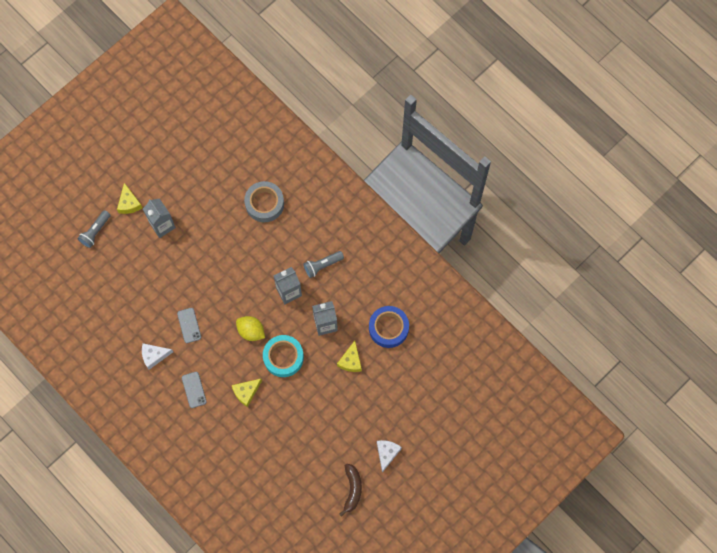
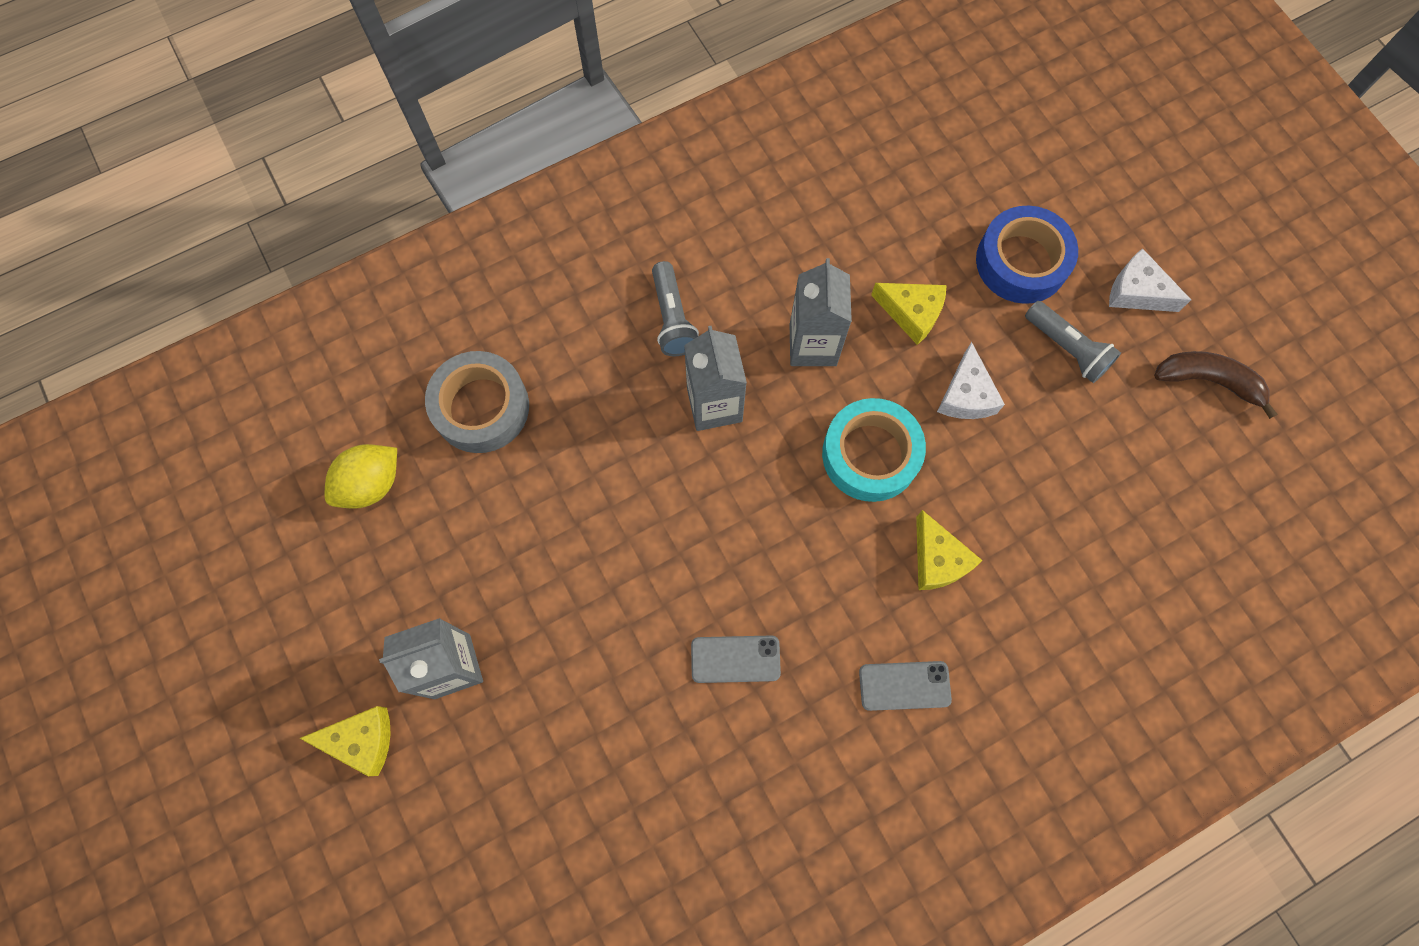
camera: 75 degrees left, 0 degrees up
grey flashlight [77,210,111,248] -> grey flashlight moved to [1025,301,1121,383]
white cheese [142,343,173,369] -> white cheese moved to [937,342,1005,419]
yellow lemon [236,316,265,341] -> yellow lemon moved to [325,444,397,509]
blue tape [369,306,409,348] -> blue tape moved to [976,206,1078,304]

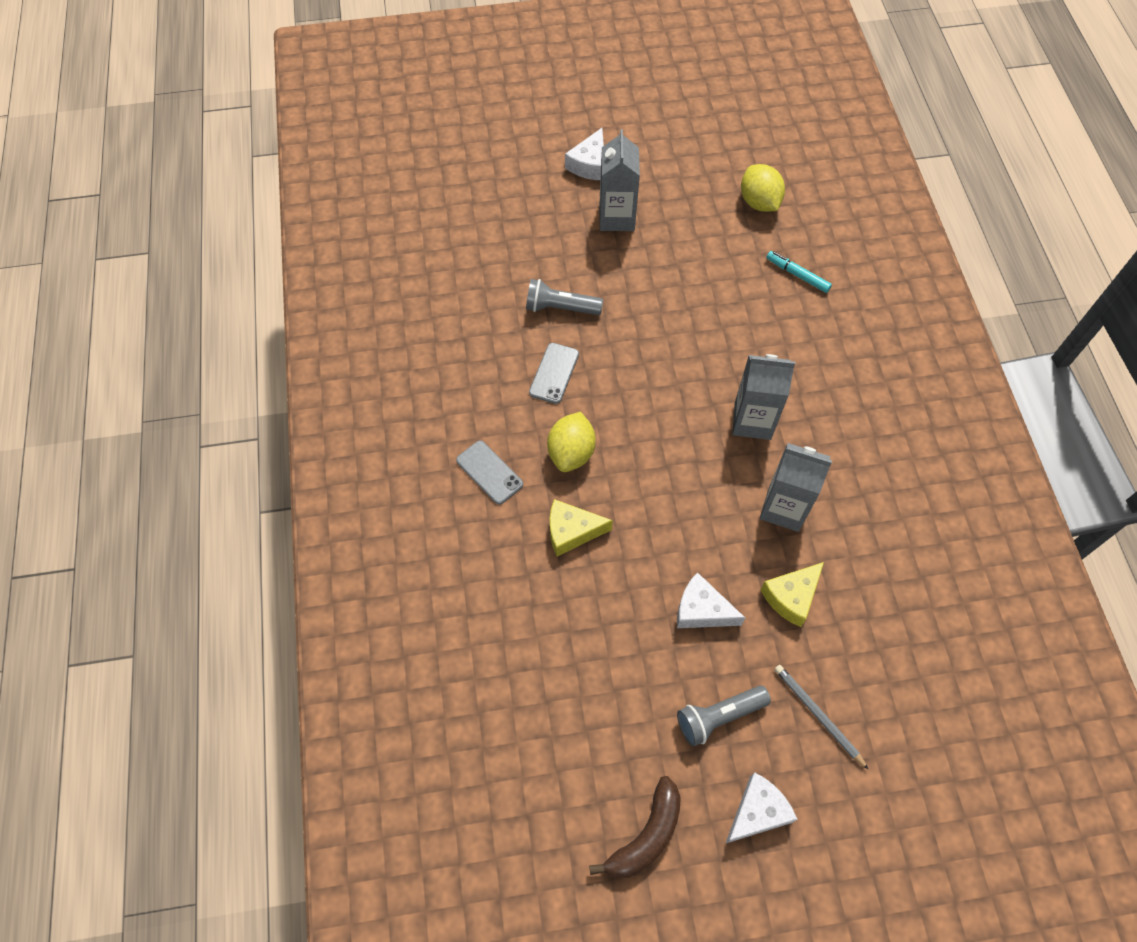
camera: 110 degrees right, 10 degrees down
yellow cheese [299,706,391,776] -> white cheese [565,128,604,180]
grey tape [425,351,529,453] -> turquoise marker [766,251,832,293]
grey flashlight [652,261,699,356] -> grey flashlight moved to [526,279,603,315]
turquoise tape [822,398,926,502] -> none
grey phone [859,661,952,711] -> grey phone turned 60 degrees counterclockwise [456,440,523,504]
blue tape [976,206,1078,304] -> grey pencil [775,665,869,770]
none -> yellow lemon [547,412,596,472]

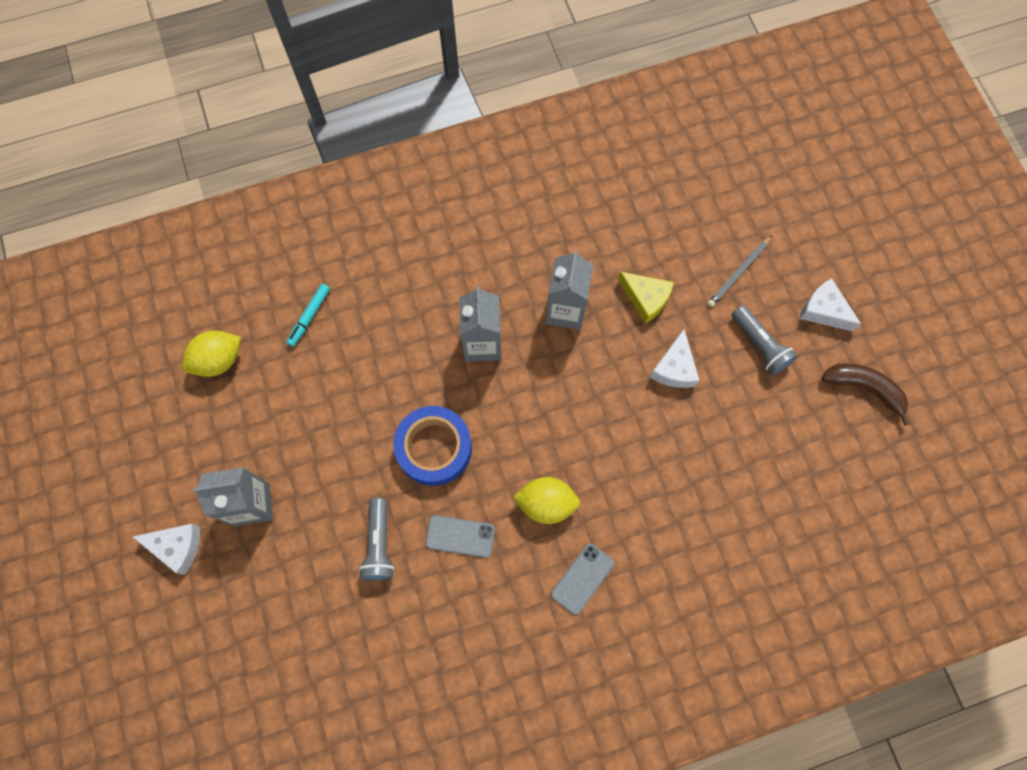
camera: 100 degrees left, 10 degrees up
yellow cheese [550,499,613,556] -> none
none -> blue tape [393,406,472,486]

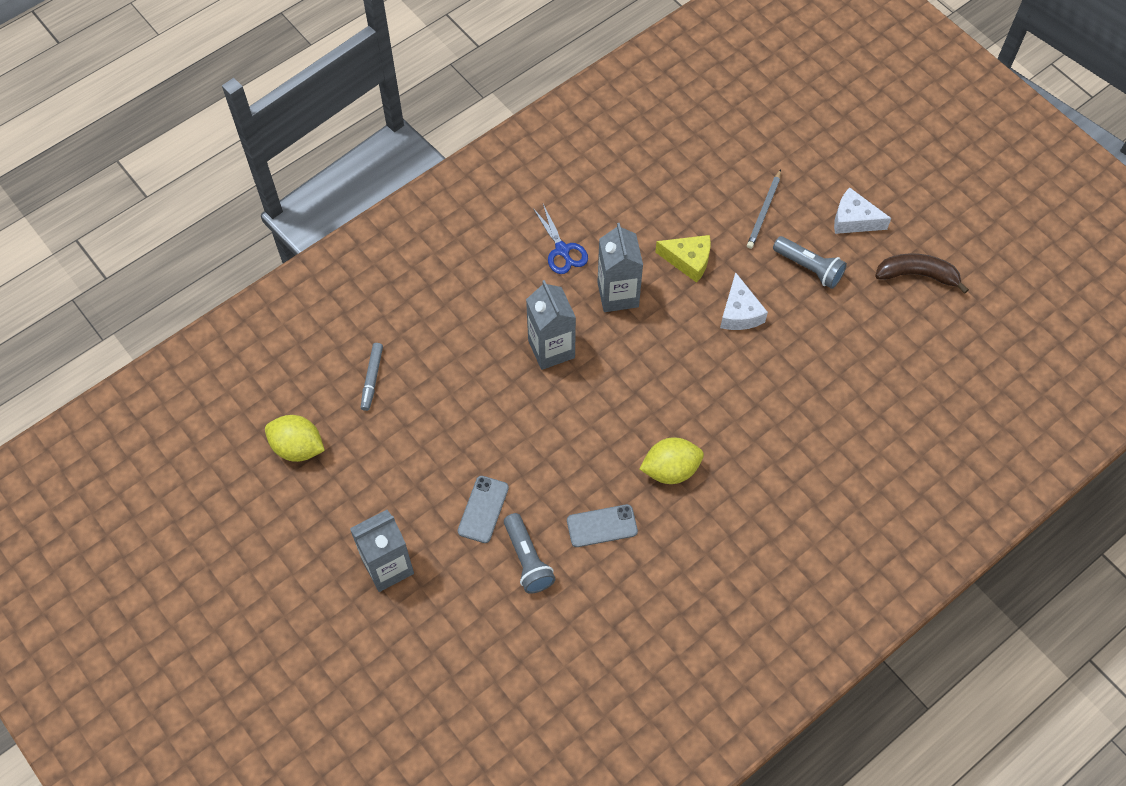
camera: 20 degrees left, 10 degrees down
white cheese [133,524,200,575] -> none
yellow lemon [182,330,241,377] -> yellow lemon turned 75 degrees clockwise [265,415,325,462]
turquoise marker [286,284,330,347] -> grey marker [361,343,383,411]
blue tape [393,406,472,486] -> none
grey phone [551,543,614,615] -> grey phone moved to [458,476,509,543]
none -> blue scissors [533,204,588,274]

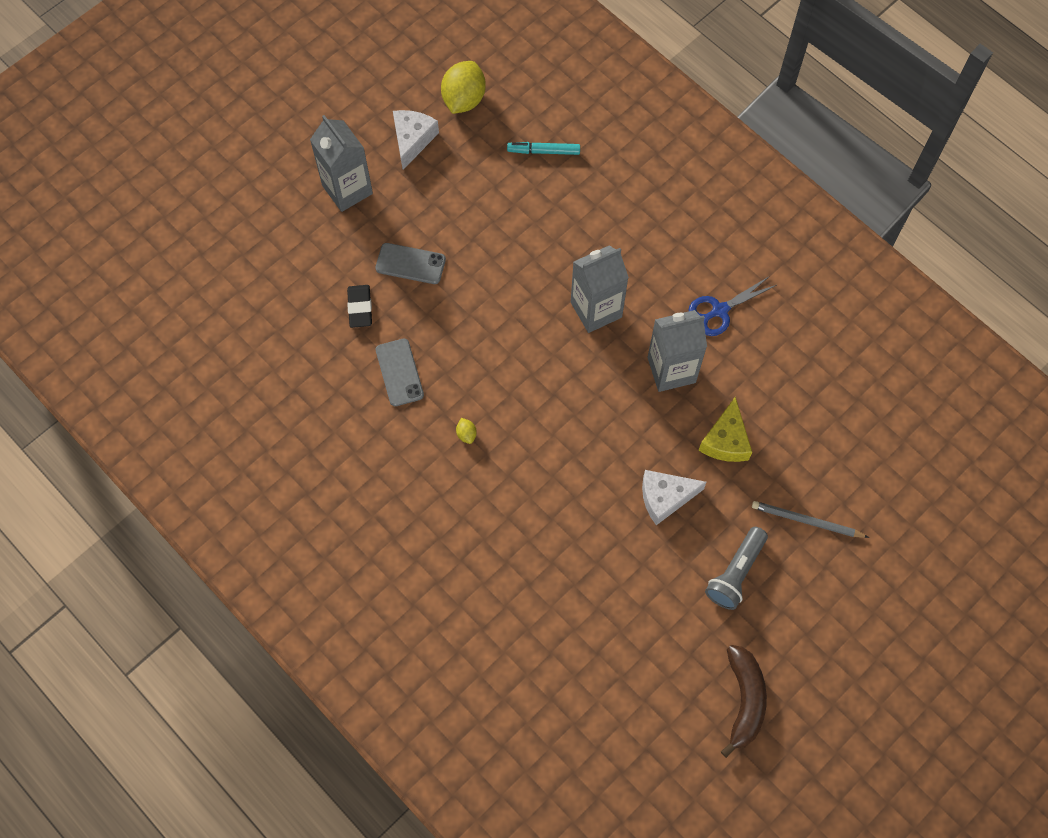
camera: 85 degrees right, 5 degrees up
grey marker [361,343,383,411] -> turquoise marker [507,142,580,155]
grey flashlight [504,513,555,594] -> black eraser [347,285,372,328]
yellow lemon [639,437,704,484] -> yellow lemon [456,418,477,444], size x0.42
white cheese [834,187,891,234] -> white cheese moved to [393,110,439,170]

